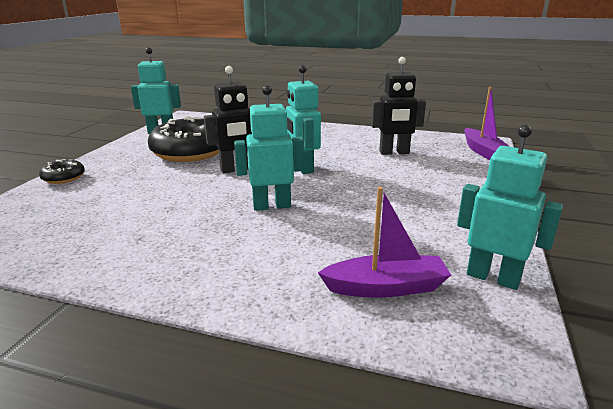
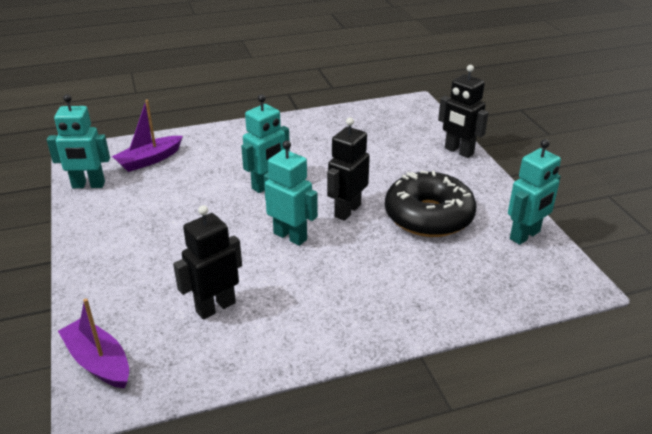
camera: 145 degrees right, 10 degrees up
black donut [39,159,85,184] -> black robot [438,65,488,158]

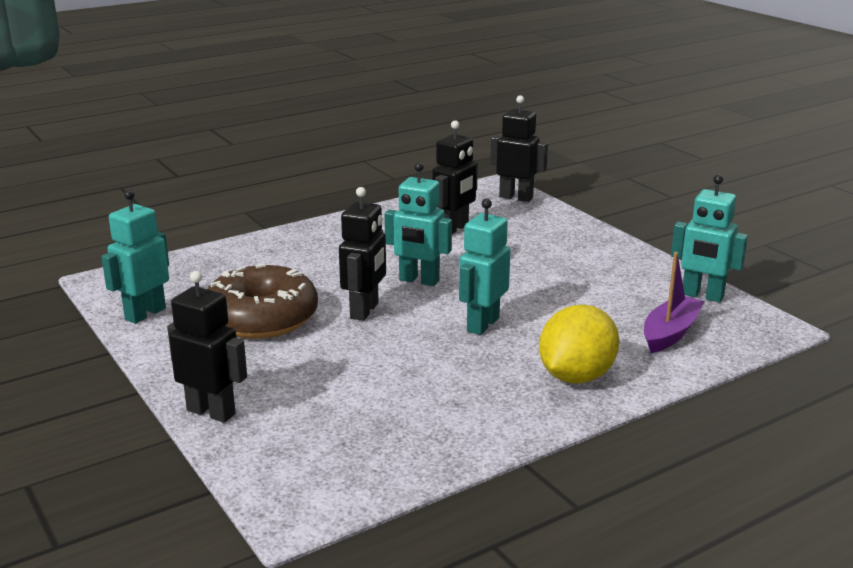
camera: 165 degrees right, 10 degrees down
turquoise robot [47,94,110,188] -> turquoise robot turned 135 degrees counterclockwise [671,174,748,302]
purple boat [58,299,129,389] -> black robot [490,95,548,202]
black donut [385,171,477,237] -> brown donut [207,264,318,339]
none -> yellow lemon [539,304,619,383]

